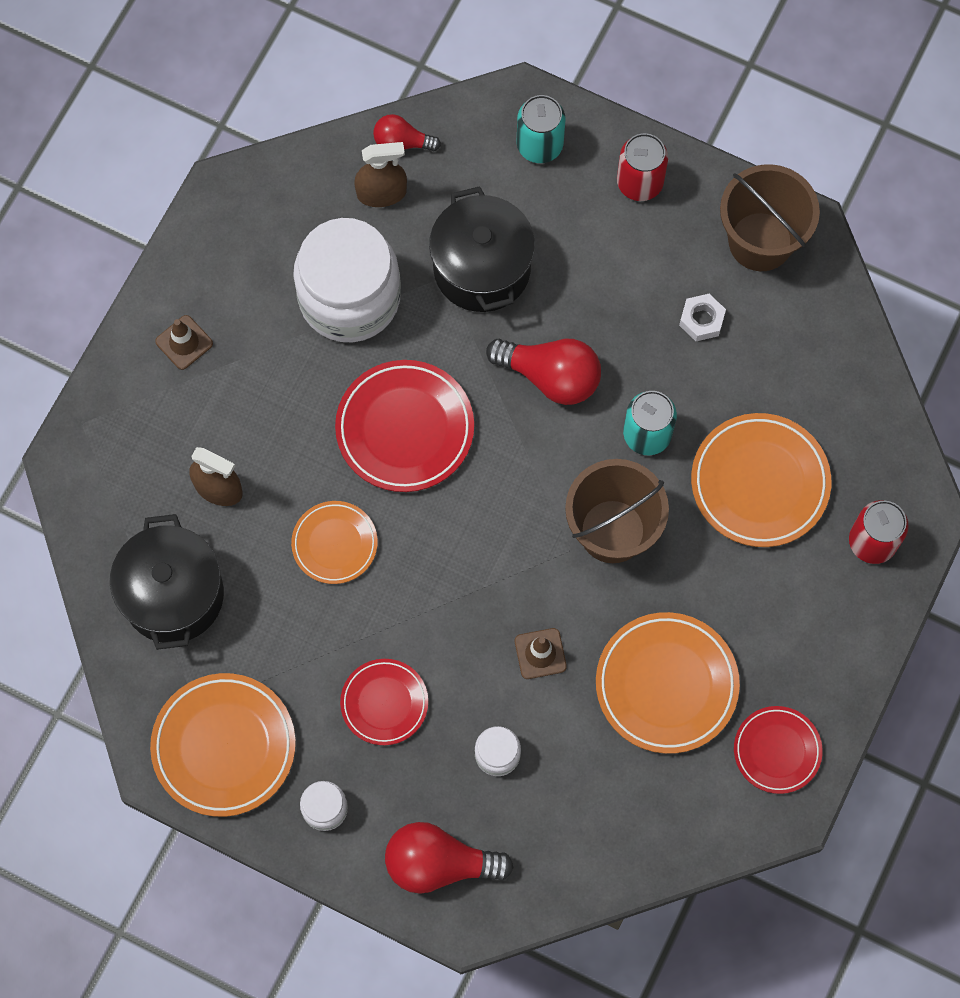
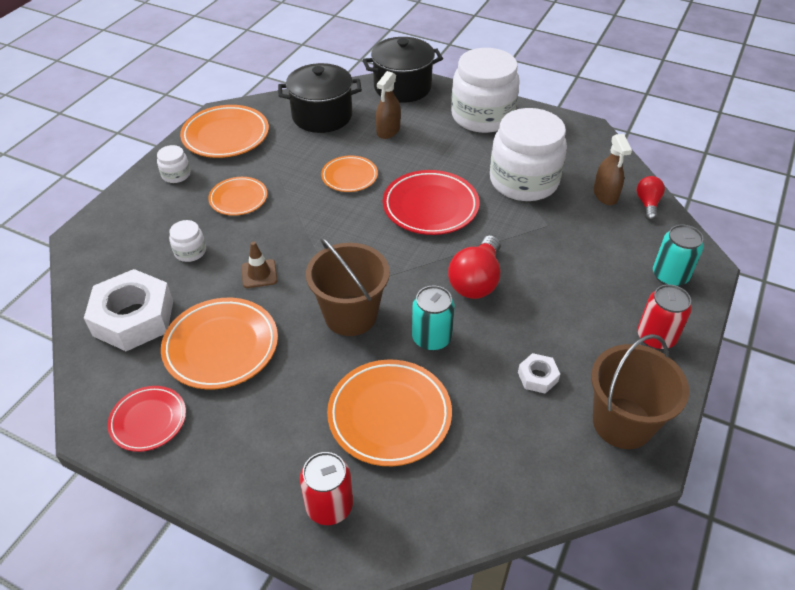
camera: 90 degrees right, 25 degrees down
brown traffic cone [155,315,213,370] -> white jar [451,48,520,133]
red plate [340,659,428,745] -> orange plate [208,177,267,216]
red light bulb [385,822,514,894] -> none
black pot [429,186,535,312] -> black pot moved to [363,37,443,103]
none -> white nut [84,269,173,351]

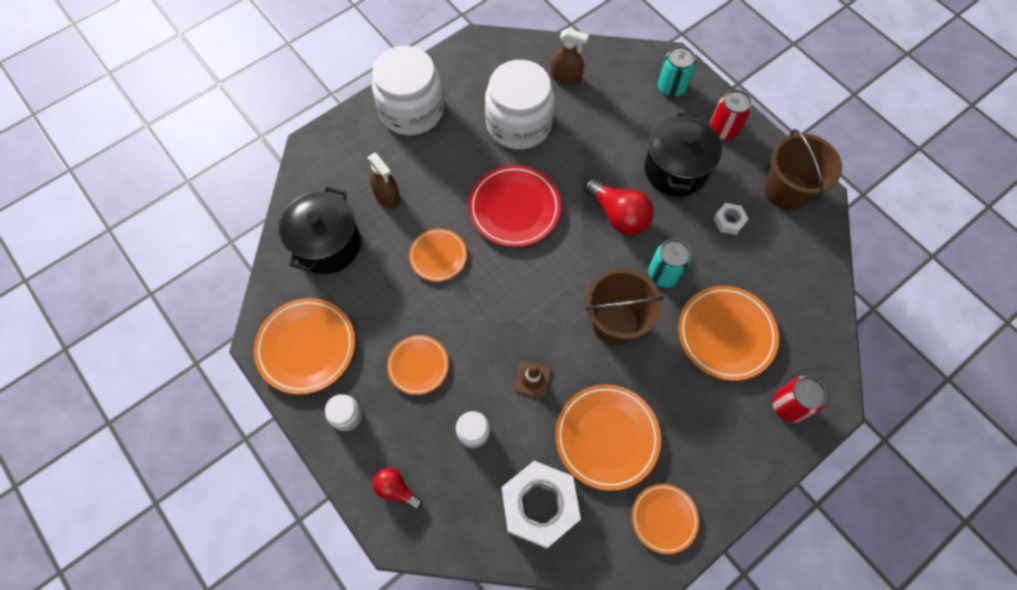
camera: 65 degrees left, 20 degrees up
red plate [108,386,186,452] -> orange plate [632,484,699,554]
black pot [363,37,443,103] -> black pot moved to [644,112,722,197]
red light bulb [637,176,665,220] -> red light bulb moved to [373,468,422,510]

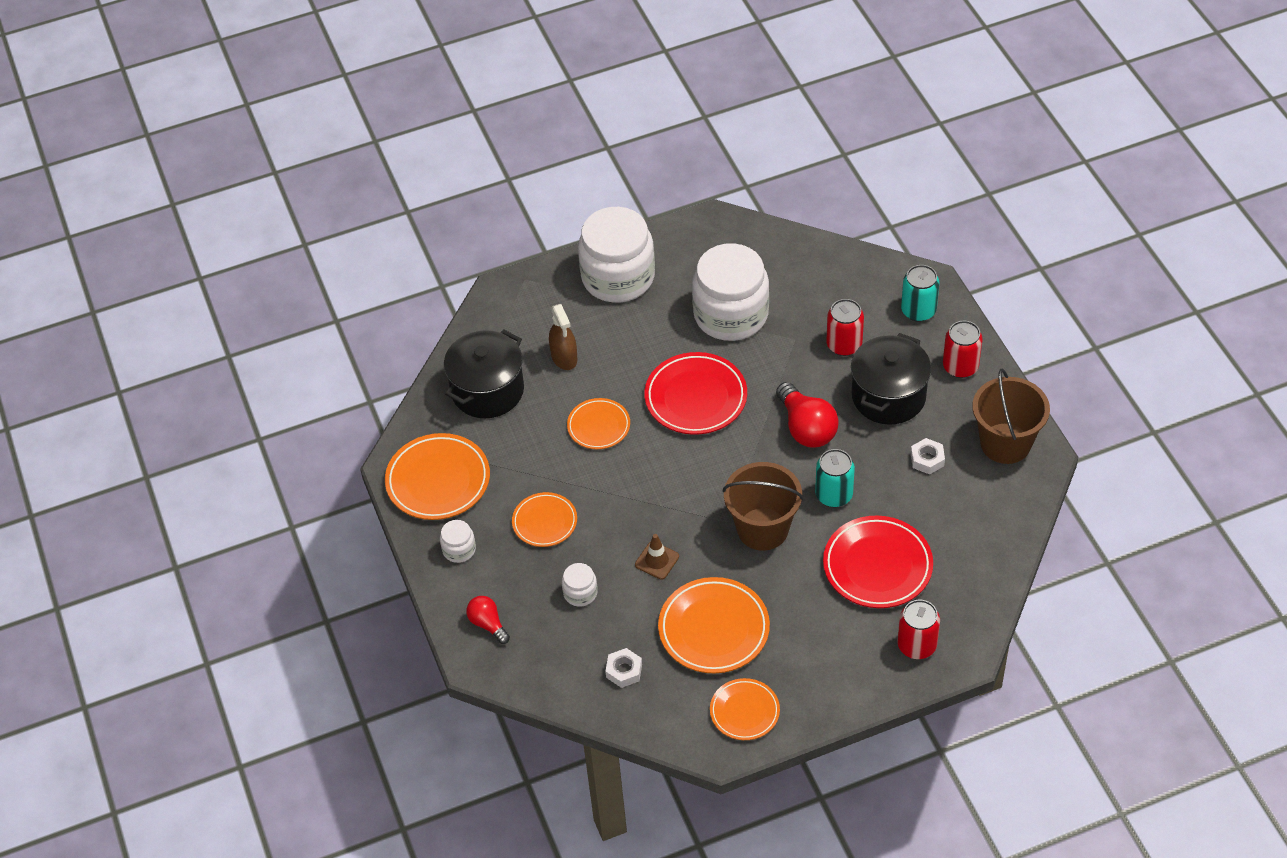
camera: 20 degrees right, 15 degrees down
white nut [502,461,581,549] -> white nut [605,648,642,688], size x0.46
brown spray bottle [550,28,589,85] -> none
orange plate [678,286,779,381] -> red plate [823,516,933,608]
none -> red can [827,299,864,356]

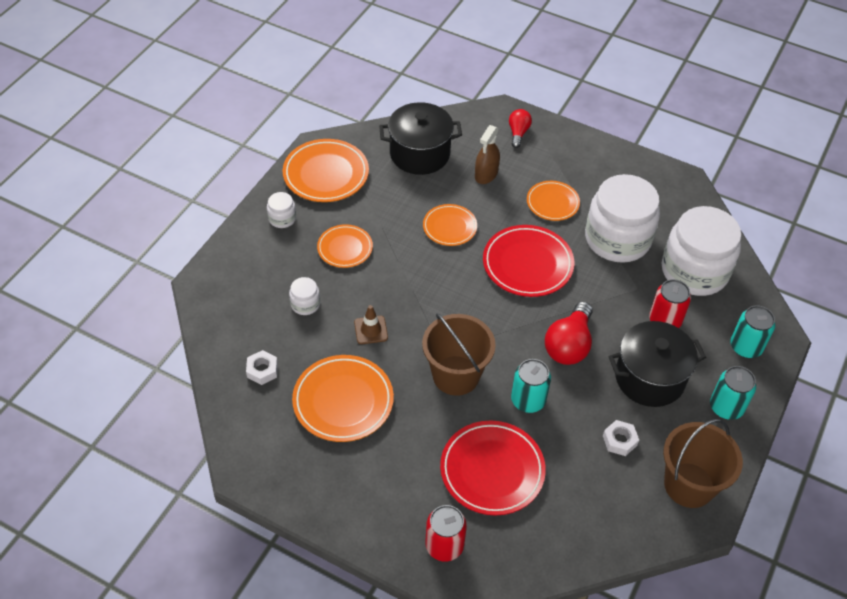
camera: 45 degrees right, 0 degrees up
red light bulb [466,596,510,644] -> red light bulb moved to [509,109,532,148]
white jar [578,207,655,302] -> white jar moved to [662,206,742,296]
orange plate [710,678,780,740] -> orange plate moved to [527,181,580,221]
red can [943,321,983,378] -> turquoise can [710,366,756,420]

